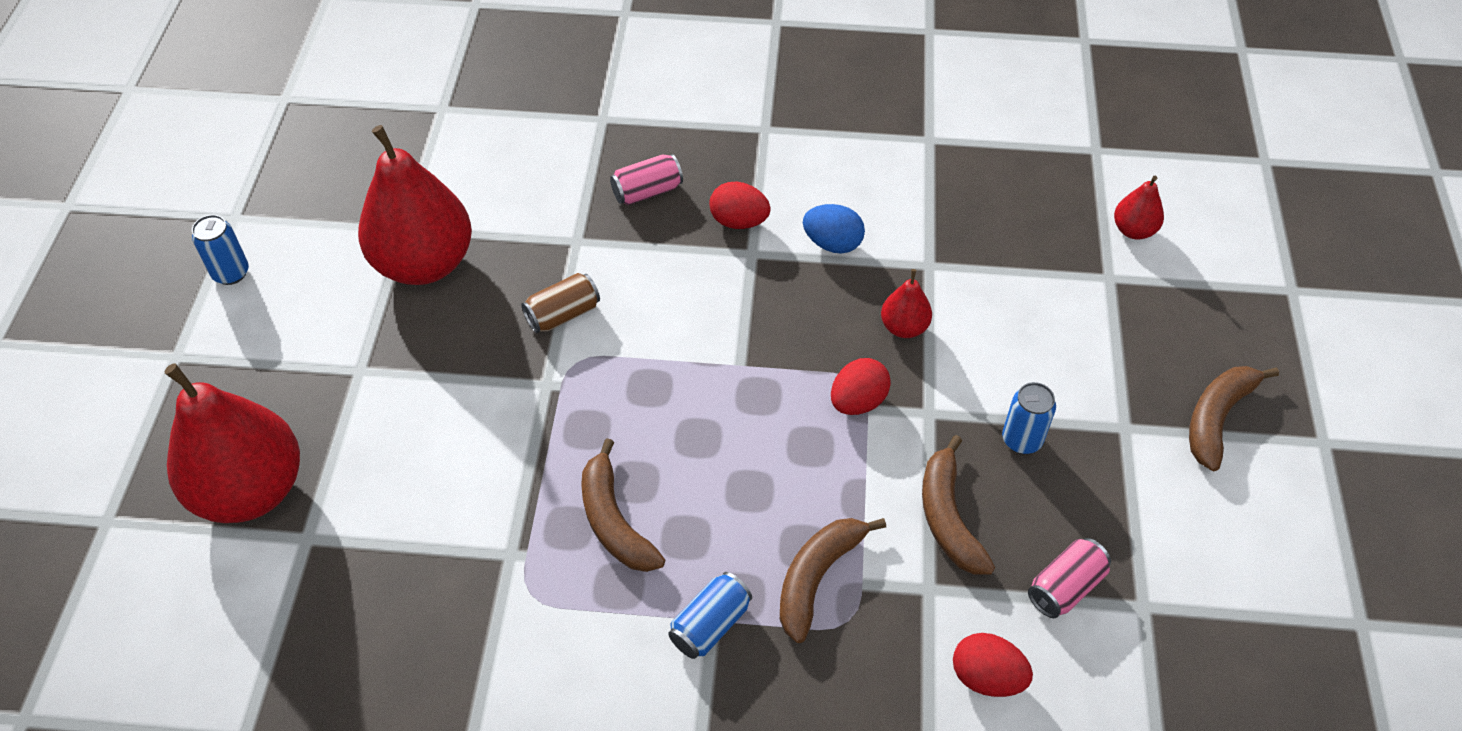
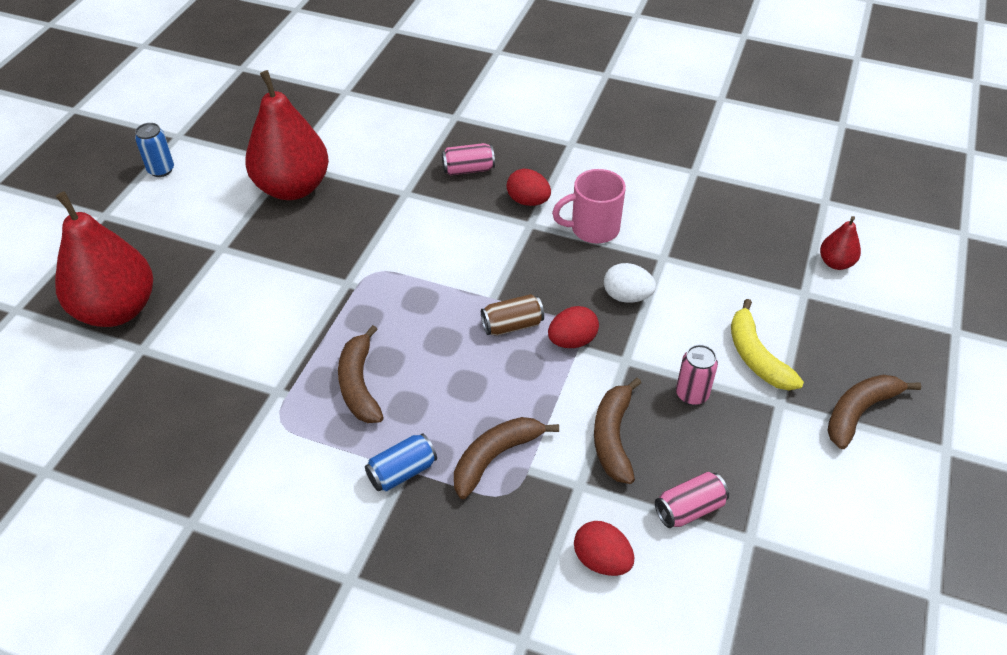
camera: 15 degrees right, 5 degrees down
brown can [521,273,600,333] -> brown can moved to [481,294,544,336]
blue egg [803,204,865,254] -> pink mug [552,169,626,244]
red pear [881,269,932,338] -> white egg [604,263,656,303]
blue can [1002,382,1056,454] -> pink can [676,345,718,405]
none -> yellow banana [731,299,804,390]

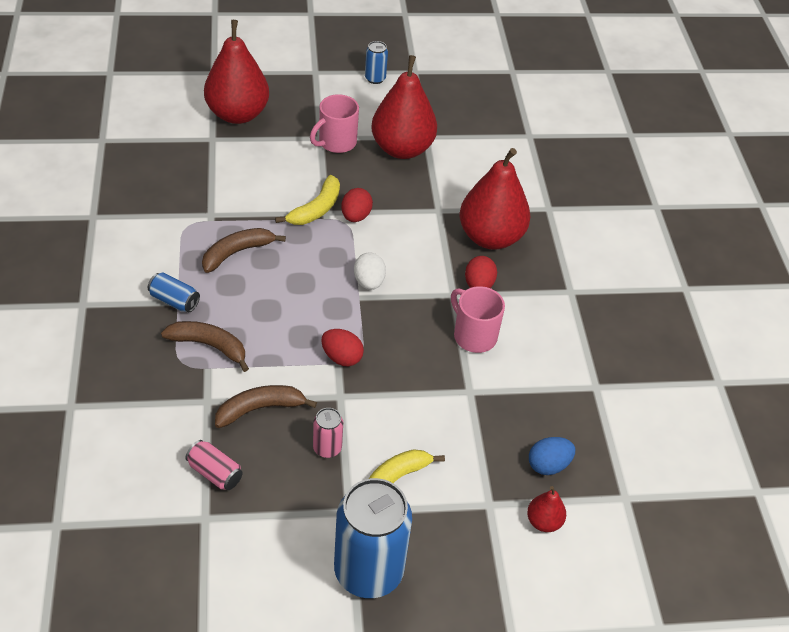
camera: 60 degrees right, 0 degrees up
pink can [442,143,495,175] -> red pear [459,148,530,250]
brown can [481,294,544,336] -> none
red egg [574,521,634,576] -> red egg moved to [341,188,373,222]
white egg [604,263,656,303] -> white egg moved to [354,252,386,290]
brown banana [827,375,921,449] -> blue can [334,478,412,598]
none -> yellow banana [275,175,340,225]
none -> pink mug [310,94,359,153]
none -> blue egg [529,437,575,475]

